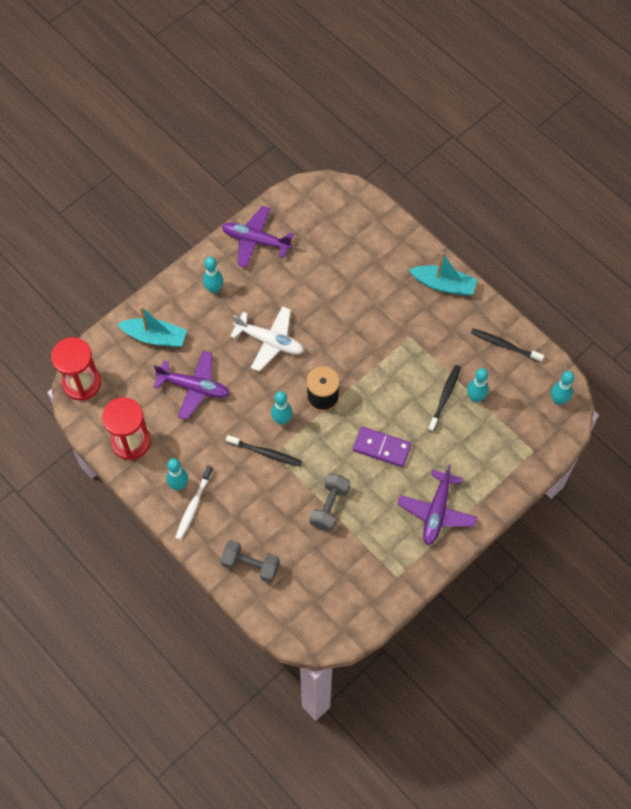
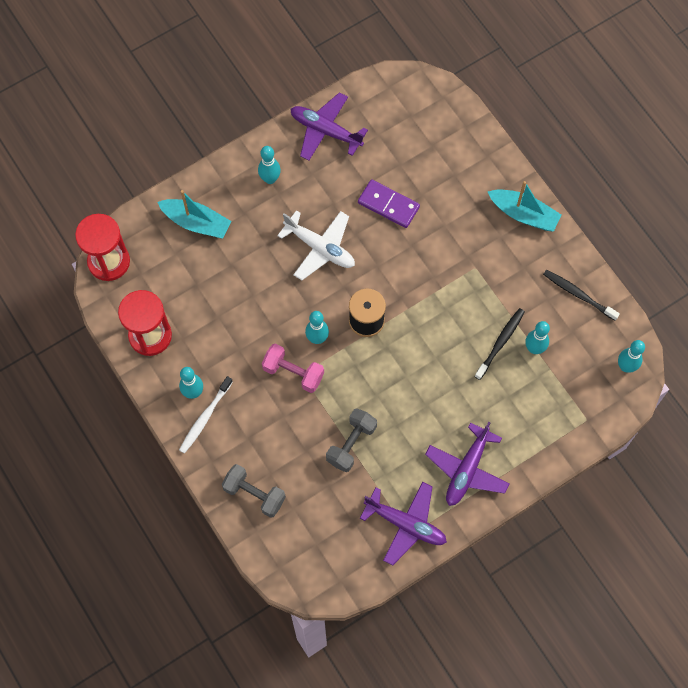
camera: 10 degrees right, 5 degrees up
purple plane [154,351,230,420] -> purple plane moved to [360,482,447,565]
black toothbrush [226,435,302,467] -> pink dumbbell [262,344,324,393]
purple domino [353,427,412,467] -> purple domino moved to [358,179,420,228]

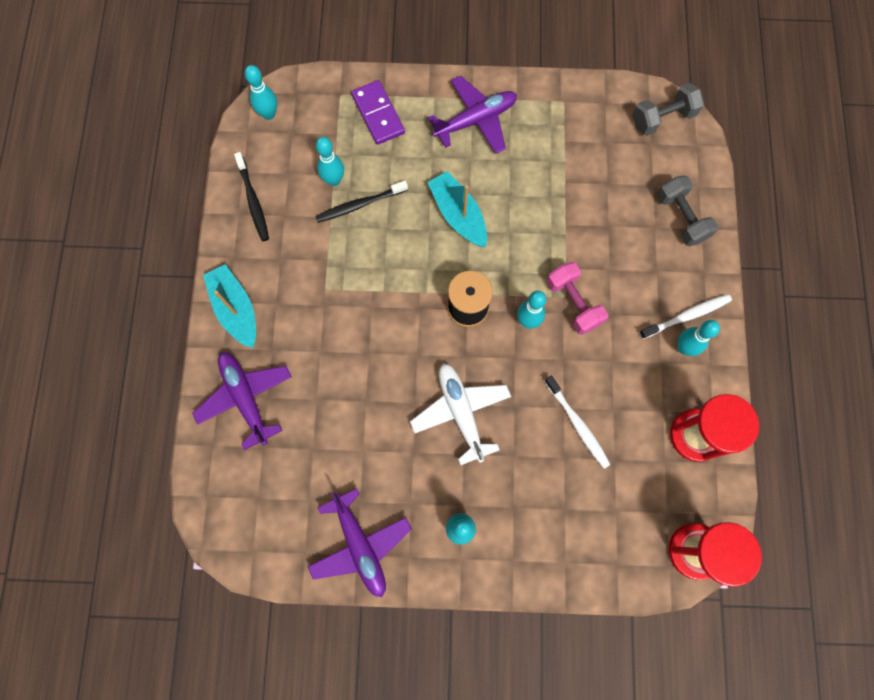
camera: 145 degrees left, 5 degrees up
turquoise boat [157,190,231,238] -> turquoise boat moved to [427,171,487,247]
grey dumbbell [326,408,377,472] -> grey dumbbell moved to [633,83,704,136]
purple domino [358,179,420,228] -> purple domino moved to [351,80,405,145]
purple plane [360,482,447,565] -> purple plane moved to [192,352,292,450]
none -> white toothbrush [544,376,611,469]

